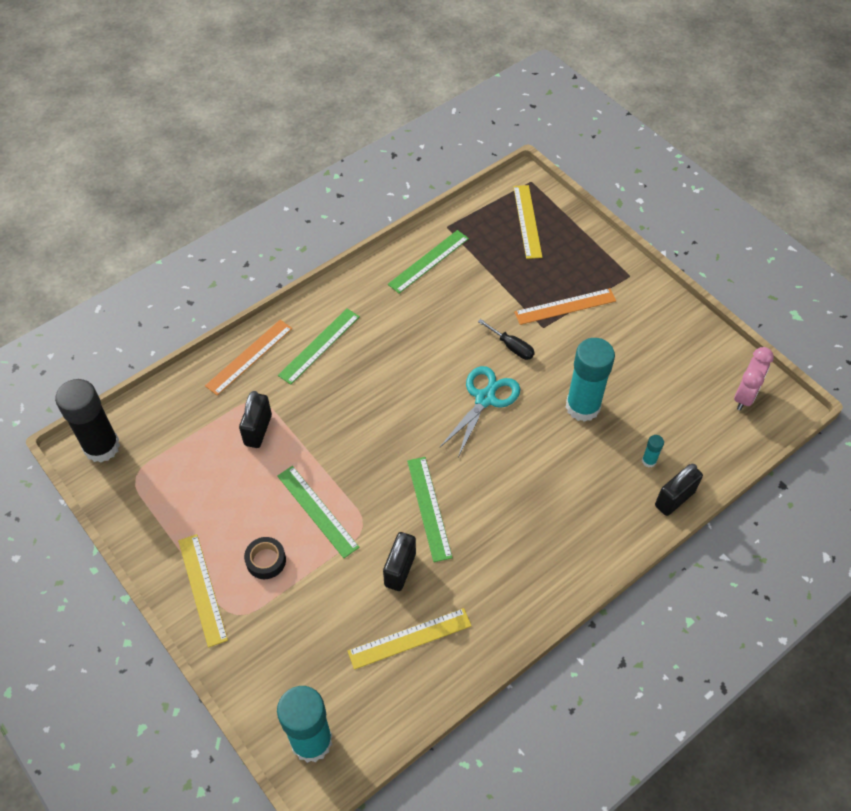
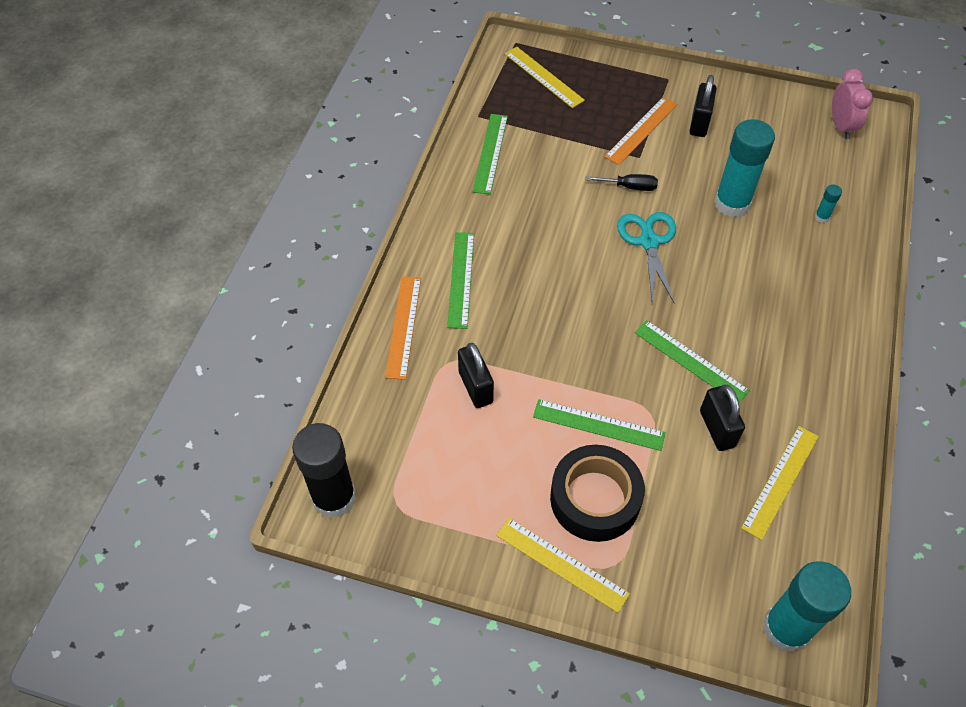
camera: 35 degrees left, 0 degrees up
black tape [244,537,286,579] -> black tape [550,445,645,542], size x1.98
black padlock [655,464,703,516] -> black padlock moved to [690,75,717,137]

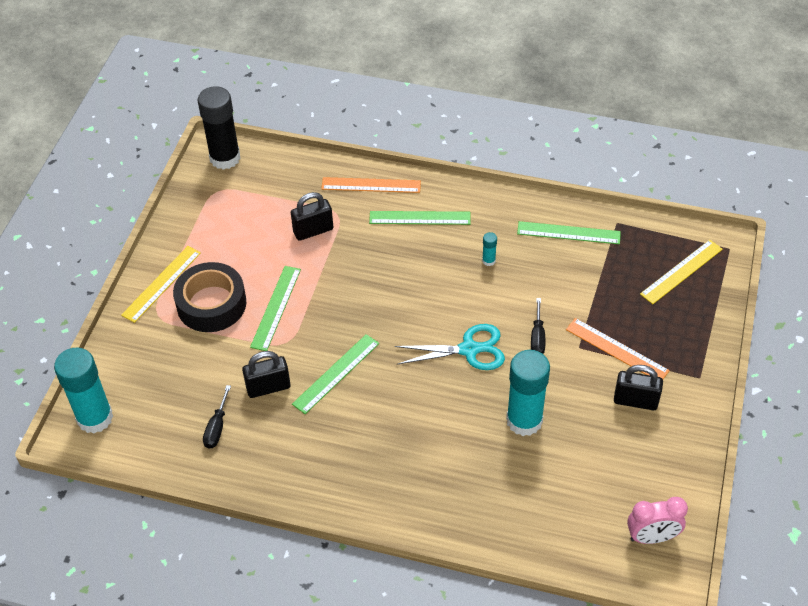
camera: 90 degrees right, 5 degrees down
yellow ruler [741,426,819,540] -> black screwdriver [203,385,231,449]
turquoise glue stick [815,185,842,223] -> turquoise glue stick moved to [482,232,497,266]

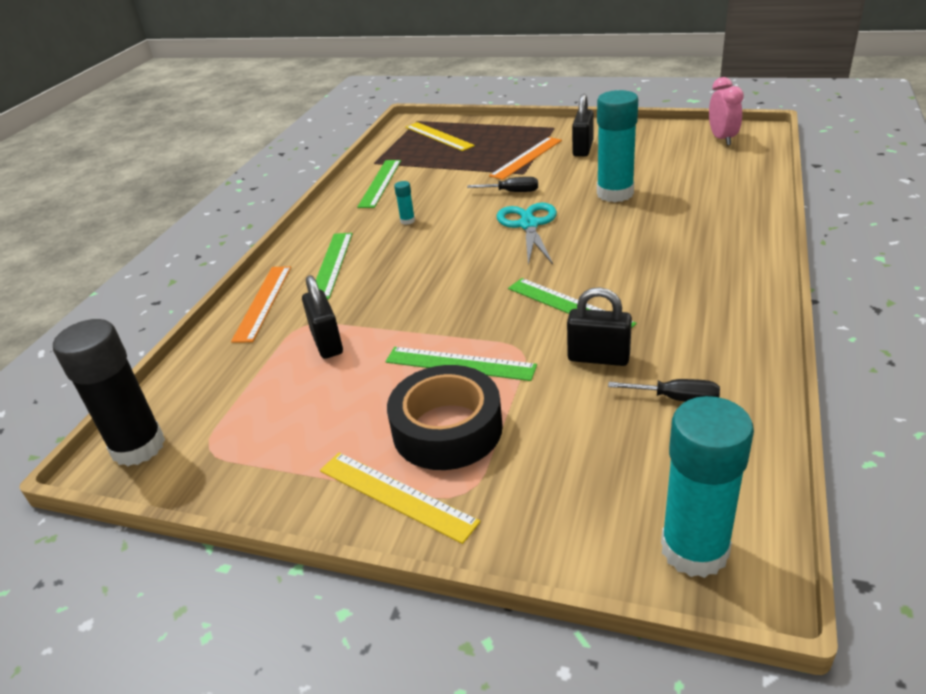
camera: 85 degrees left, 15 degrees down
black padlock [242,351,290,398] -> black padlock turned 60 degrees counterclockwise [567,287,632,366]

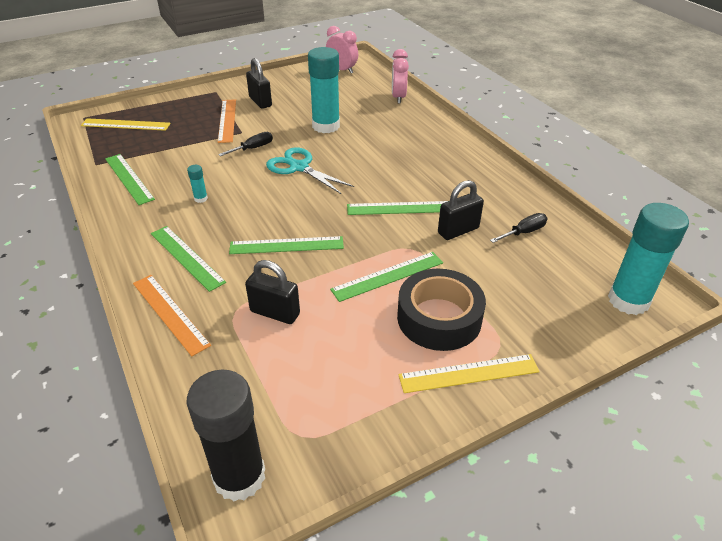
camera: 50 degrees left, 5 degrees up
none -> green ruler [229,236,344,254]
none -> pink clock [392,49,409,104]

